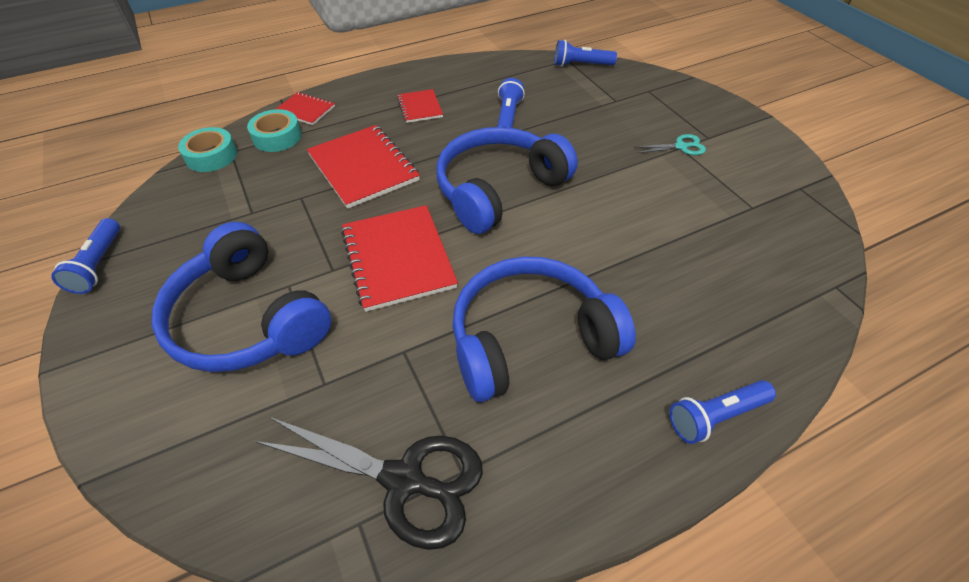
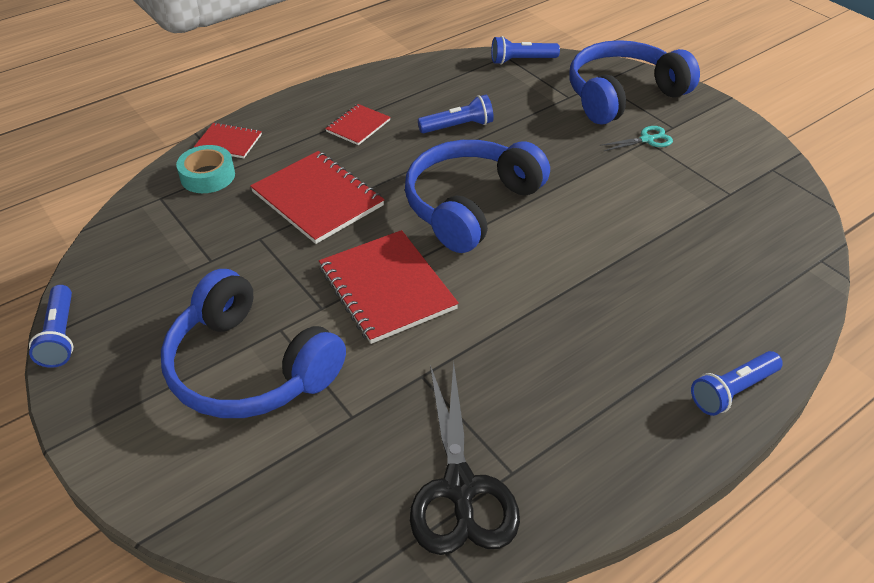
camera: 10 degrees left, 5 degrees down
turquoise tape [178,127,237,172] -> none
black scissors [255,417,483,550] -> black scissors turned 75 degrees clockwise [410,362,520,555]
red notebook [397,89,443,123] -> red notebook turned 60 degrees clockwise [325,104,391,145]
blue headphones [452,257,636,402] -> blue headphones moved to [569,40,700,125]
blue flashlight [497,78,525,128] -> blue flashlight turned 75 degrees clockwise [418,95,494,134]

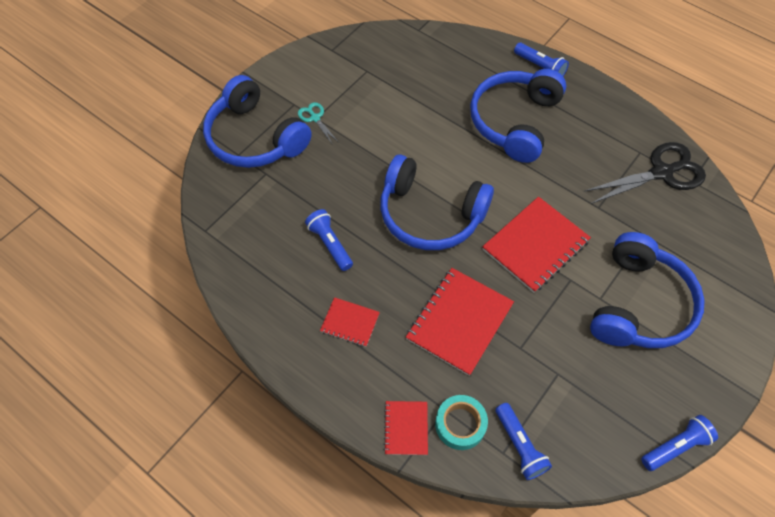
camera: 105 degrees left, 15 degrees up
blue flashlight [491,36,560,65] -> blue flashlight moved to [495,403,552,480]
none -> blue headphones [470,69,566,163]

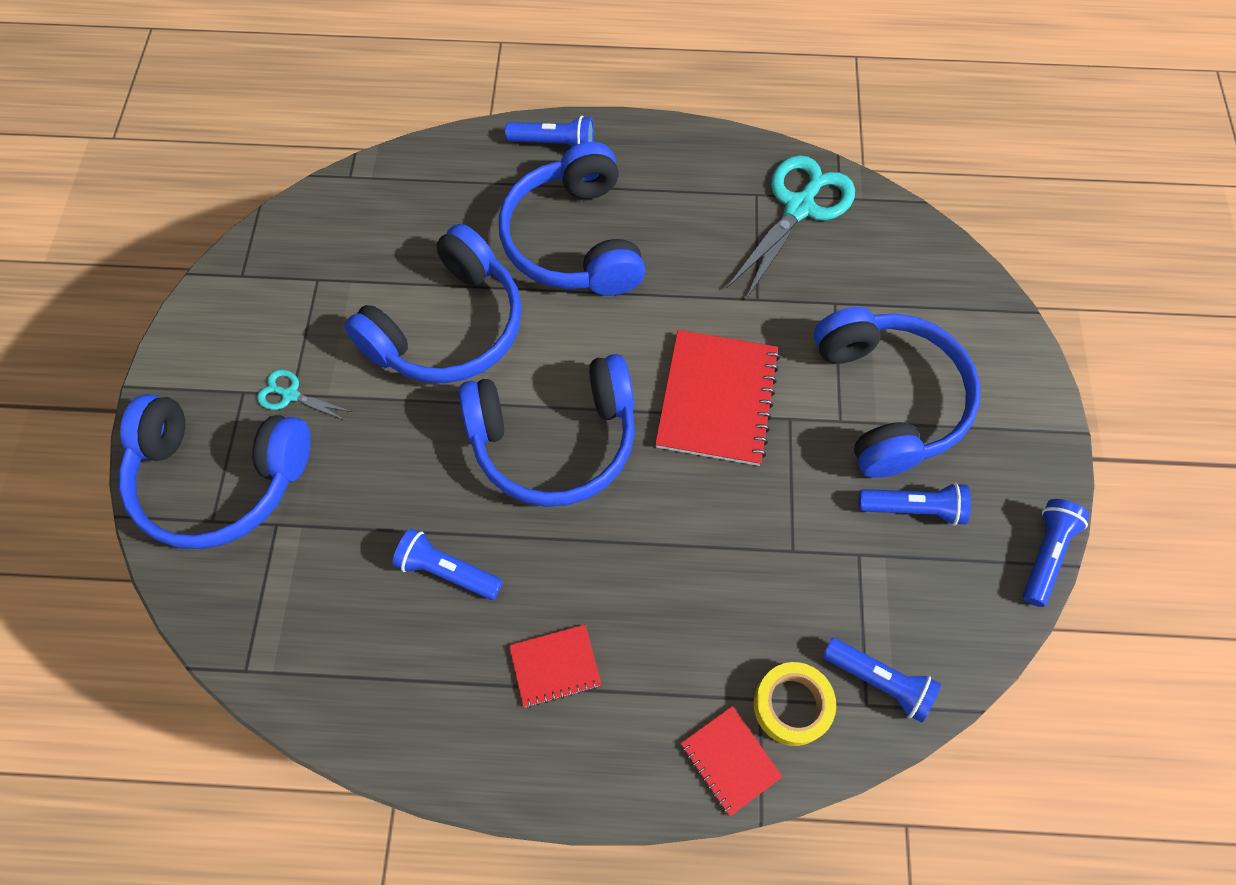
camera: 35 degrees left, 5 degrees up
red notebook [406,268,514,376] -> none
turquoise tape [435,395,488,450] -> yellow tape [754,662,836,746]
black scissors [585,142,706,204] -> turquoise scissors [726,155,855,299]
none -> blue headphones [344,224,522,383]
none -> blue flashlight [858,483,971,526]

